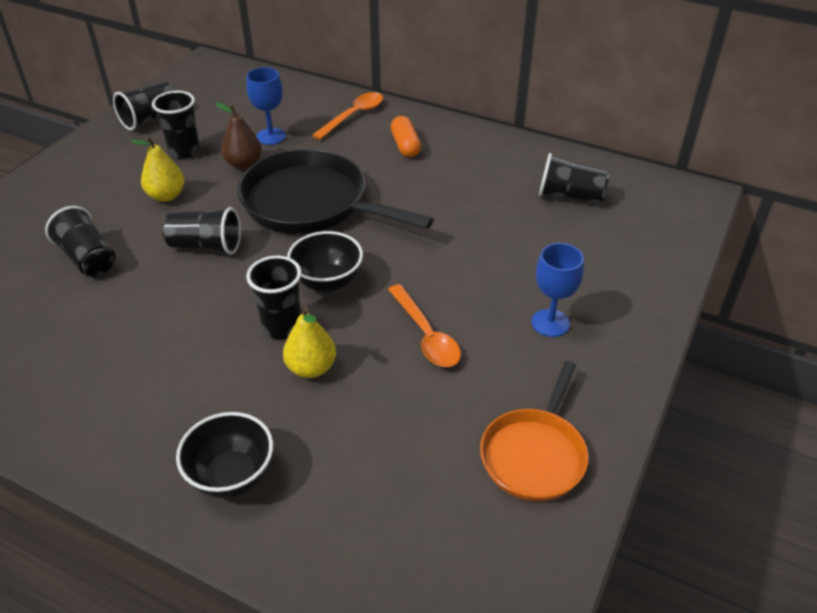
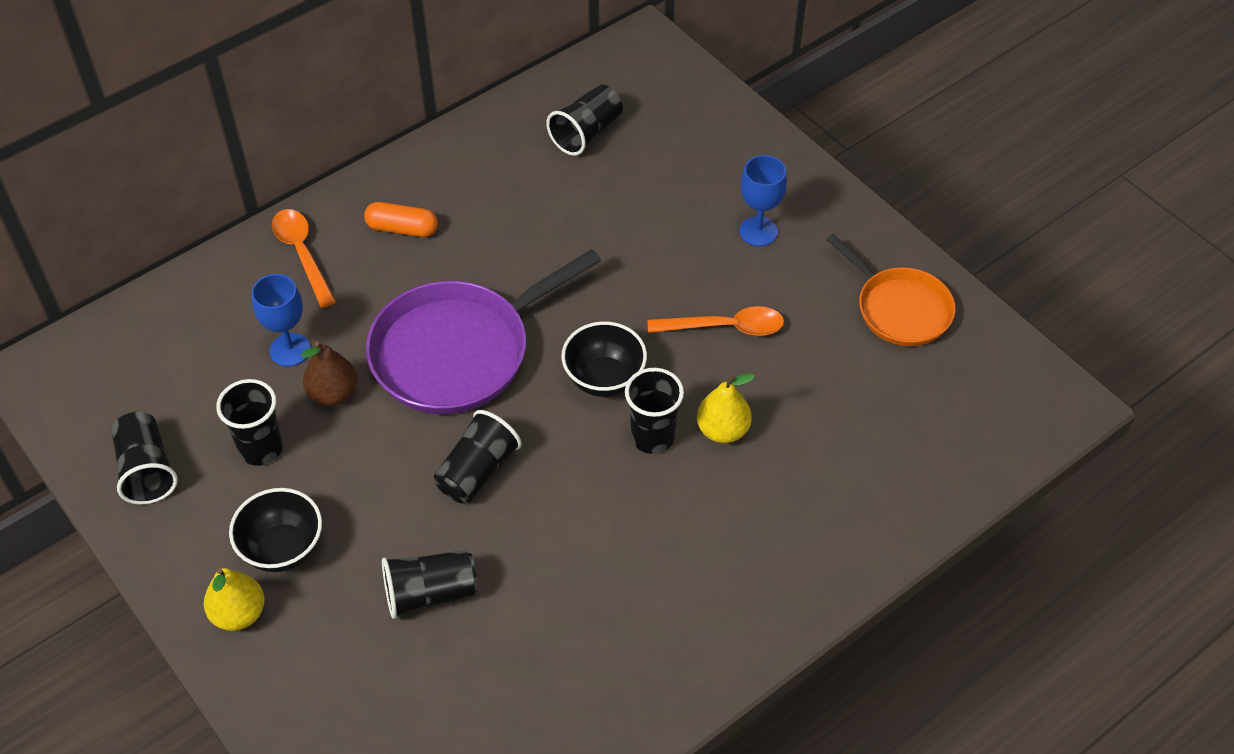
camera: 65 degrees left, 10 degrees up
yellow pear [131,136,184,202] -> yellow pear moved to [204,568,265,631]
black bowl [176,412,273,498] -> black bowl moved to [229,488,322,572]
black pan [237,149,434,233] -> purple pan [366,249,601,414]

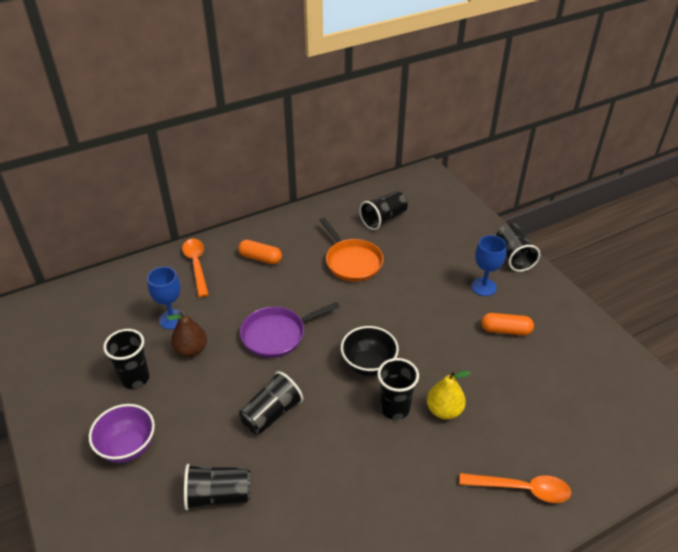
camera: 10 degrees right, 10 degrees down
black cup [112,412,178,504] -> black cup moved to [496,223,540,272]
yellow pear [204,568,265,631] -> none
black bowl [229,488,322,572] -> purple bowl [89,404,155,463]
purple pan [366,249,601,414] -> purple pan [240,302,340,358], size x0.61
orange spoon [648,306,784,336] -> orange spoon moved to [459,473,571,503]
orange pan [827,234,955,346] -> orange pan moved to [320,218,384,282]
none -> orange capsule [481,313,534,335]

